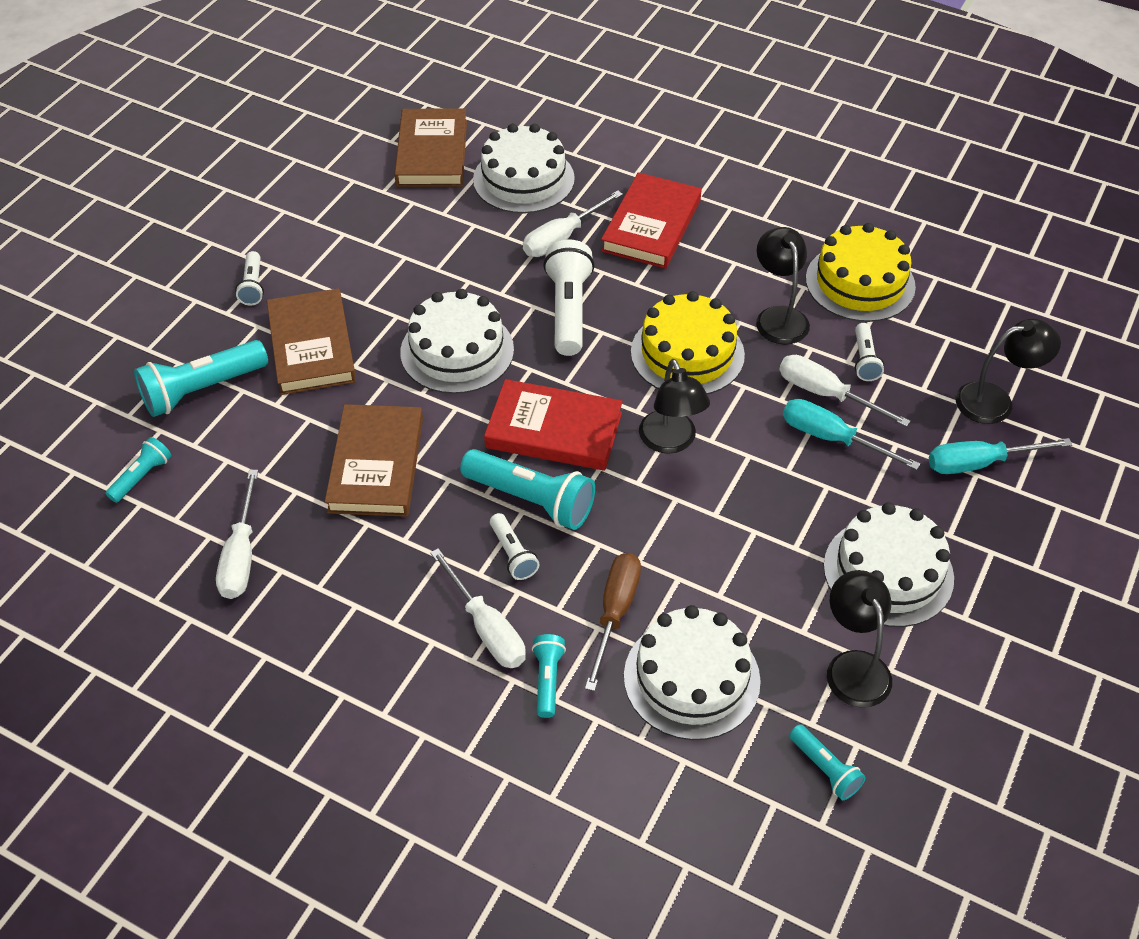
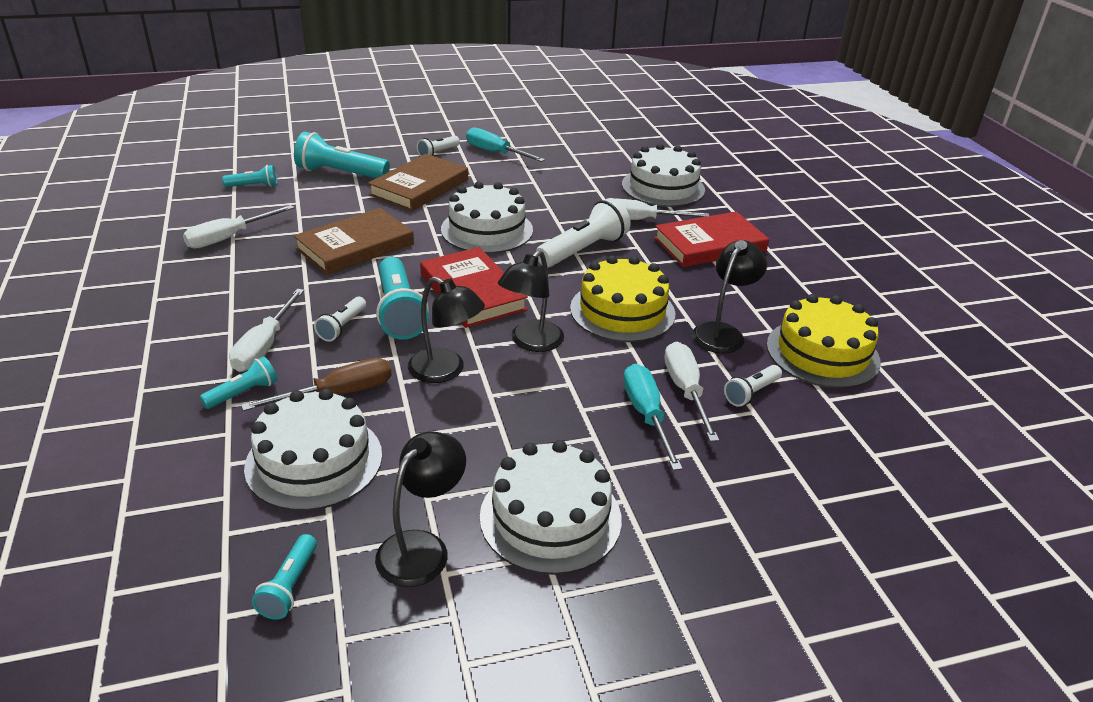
camera: 45 degrees right, 15 degrees down
brown book [394,109,467,187] -> none
turquoise screwdriver [929,438,1073,474] -> turquoise screwdriver moved to [466,127,545,162]
black lamp [956,318,1061,424] -> black lamp moved to [408,276,485,383]

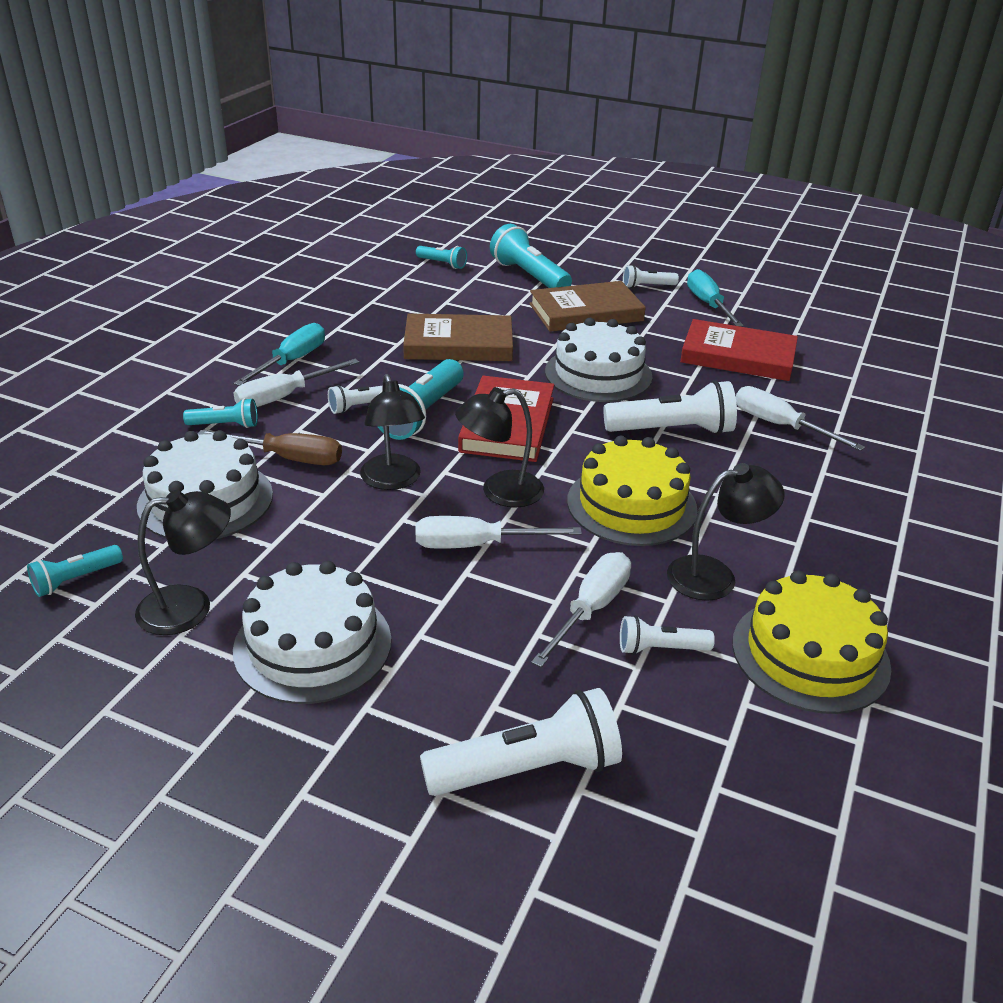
camera: 40 degrees right, 0 degrees up
white screwdriver [183,205,294,249] -> white screwdriver moved to [416,516,582,549]
white cake [622,143,705,207] -> none
turquoise screwdriver [623,364,683,471] -> turquoise screwdriver moved to [234,323,325,386]
red book [654,211,769,267] -> red book moved to [680,319,798,381]
none -> white flashlight [420,688,622,796]

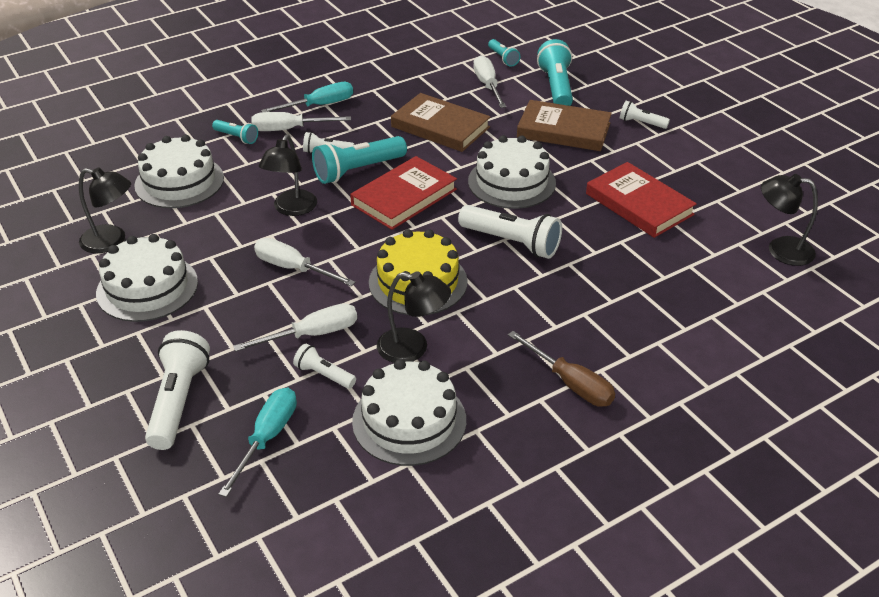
camera: 35 degrees right, 5 degrees up
turquoise flashlight [27,545,123,597] -> none
brown screwdriver [198,430,342,465] -> brown screwdriver moved to [508,331,615,407]
white flashlight [420,688,622,796] -> white flashlight turned 105 degrees counterclockwise [145,330,210,450]
black lamp [455,387,544,508] -> black lamp moved to [761,174,818,266]
turquoise screwdriver [687,269,744,327] -> turquoise screwdriver moved to [218,388,297,497]
yellow cake [732,571,891,714] -> white cake [352,359,466,466]
white screwdriver [736,386,865,451] -> white screwdriver moved to [473,55,506,108]

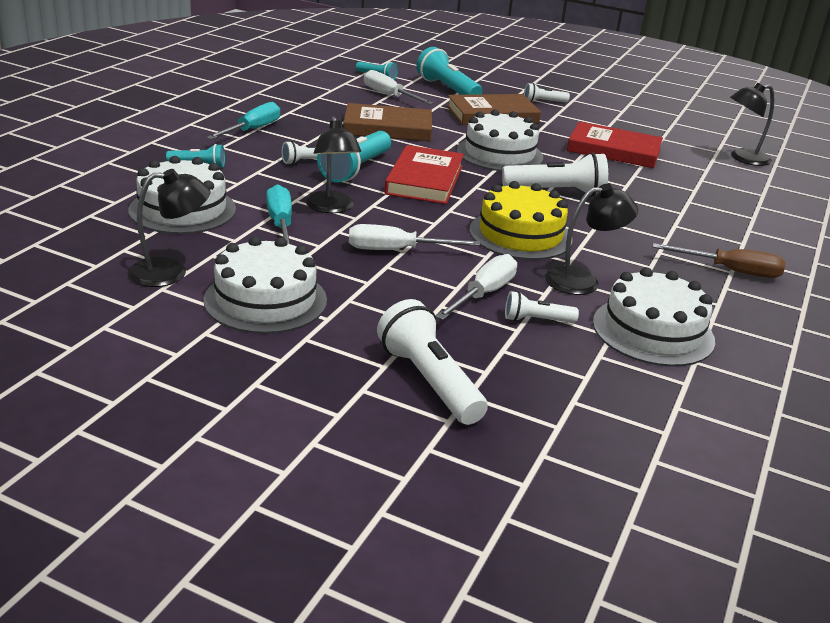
camera: 35 degrees left, 10 degrees down
turquoise screwdriver [218,388,297,497] -> turquoise screwdriver moved to [266,184,292,244]
white screwdriver [251,112,351,131] -> none

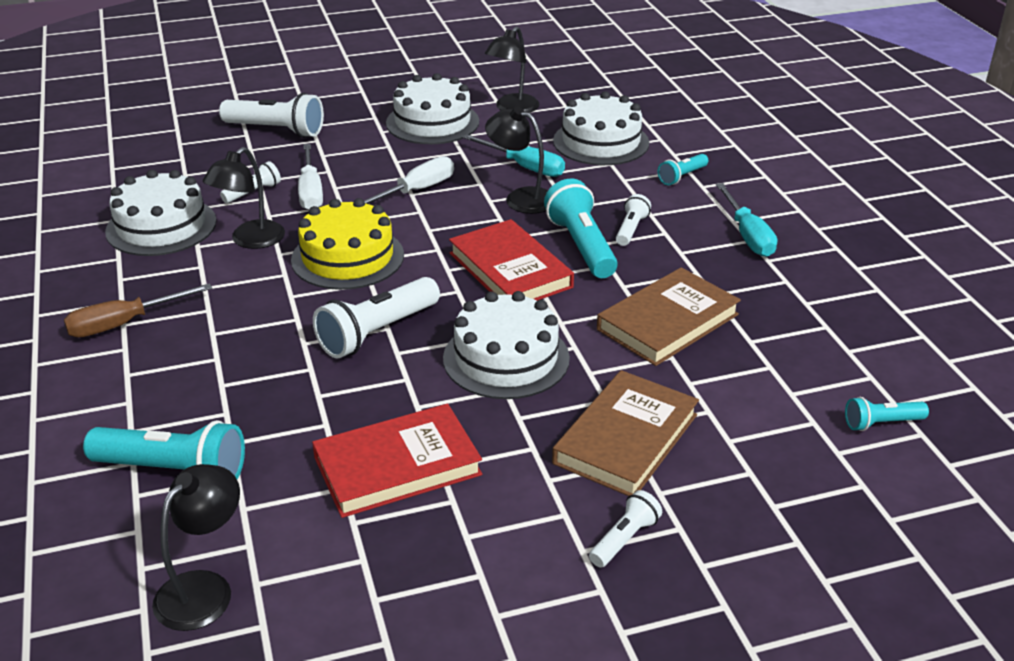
camera: 140 degrees right, 5 degrees up
white screwdriver [364,70,433,105] -> none
turquoise flashlight [417,47,482,95] -> turquoise flashlight moved to [83,420,245,479]

